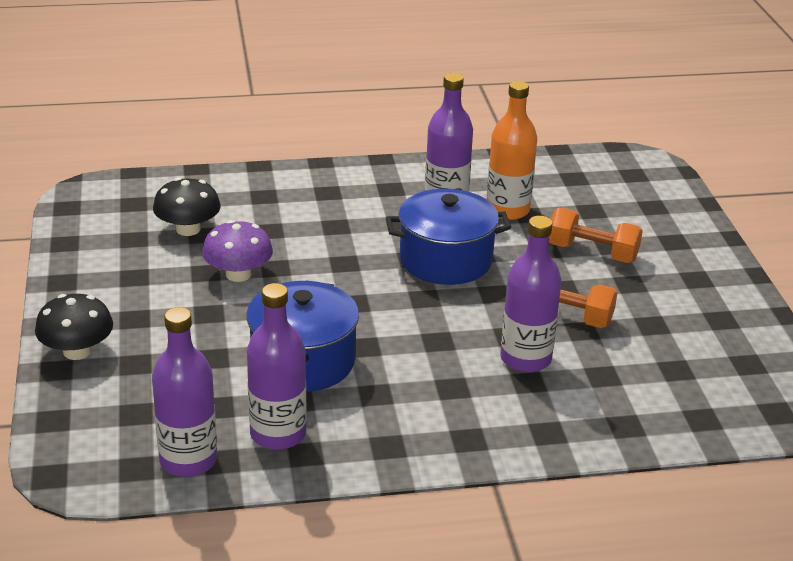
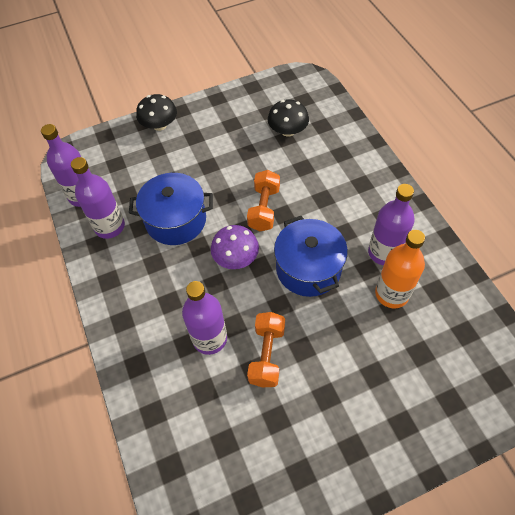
camera: 80 degrees right, 25 degrees up
purple mushroom [202,220,273,282] -> purple mushroom moved to [211,225,259,269]
orange dumbbell [549,208,643,263] -> orange dumbbell moved to [247,170,280,231]

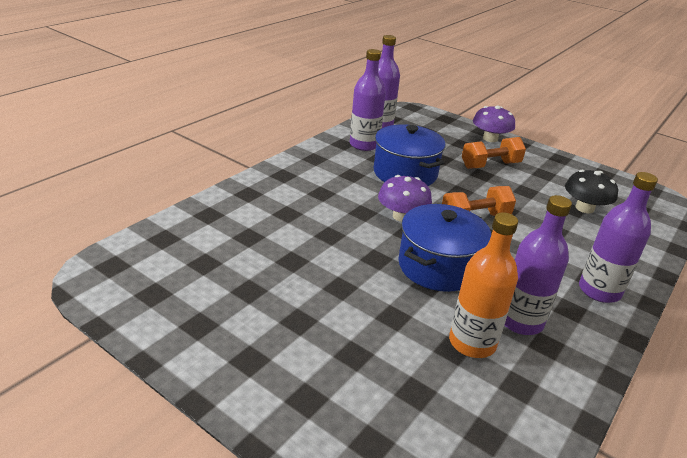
camera: 55 degrees right, 25 degrees down
black mushroom [136,94,177,131] -> purple mushroom [473,106,515,142]
purple bottle [182,281,227,355] -> purple bottle moved to [579,172,658,303]
orange dumbbell [247,312,285,387] -> orange dumbbell moved to [462,137,526,169]

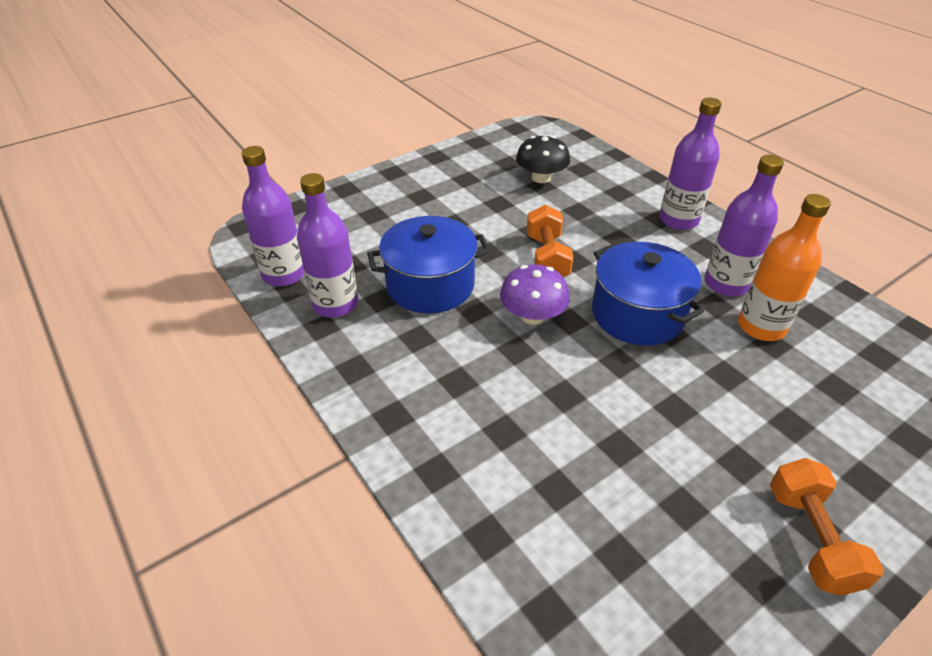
camera: 70 degrees left, 10 degrees up
orange dumbbell [462,137,526,169] -> orange dumbbell moved to [770,458,884,596]
purple mushroom [473,106,515,142] -> none

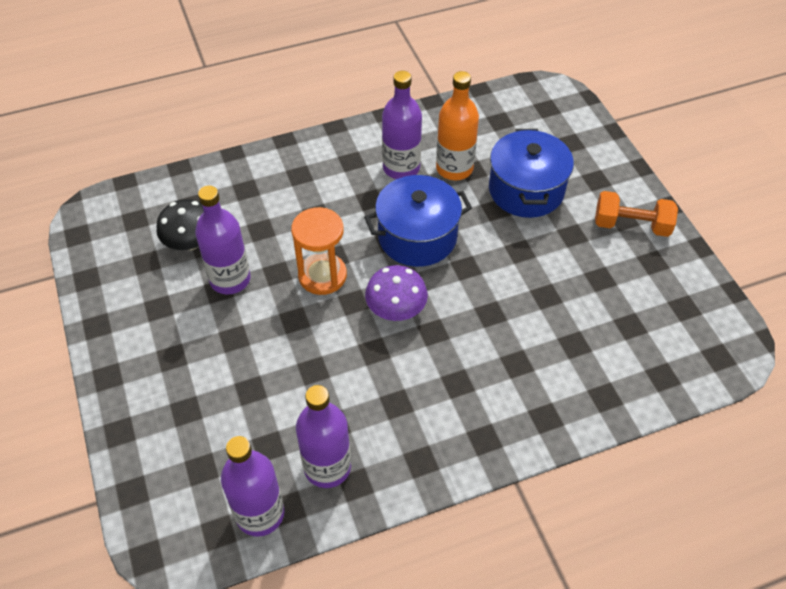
camera: 75 degrees left, 10 degrees up
blue pot [367,216,490,313] -> blue pot moved to [489,129,574,218]
orange dumbbell [527,205,574,277] -> orange hourglass [291,207,347,295]
purple bottle [659,98,722,230] -> purple bottle moved to [195,185,250,295]

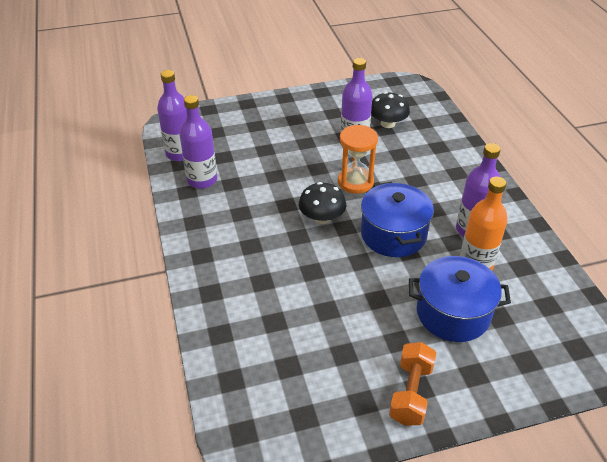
camera: 95 degrees right, 10 degrees down
purple mushroom [365,265,428,321] -> black mushroom [299,182,346,224]

